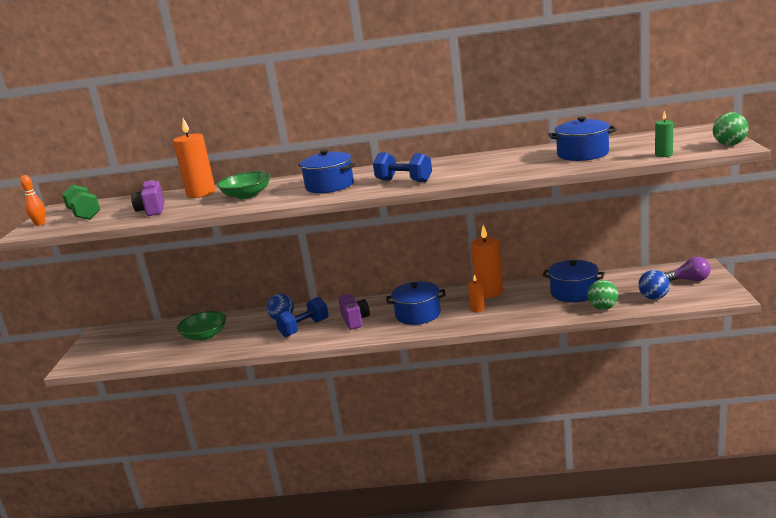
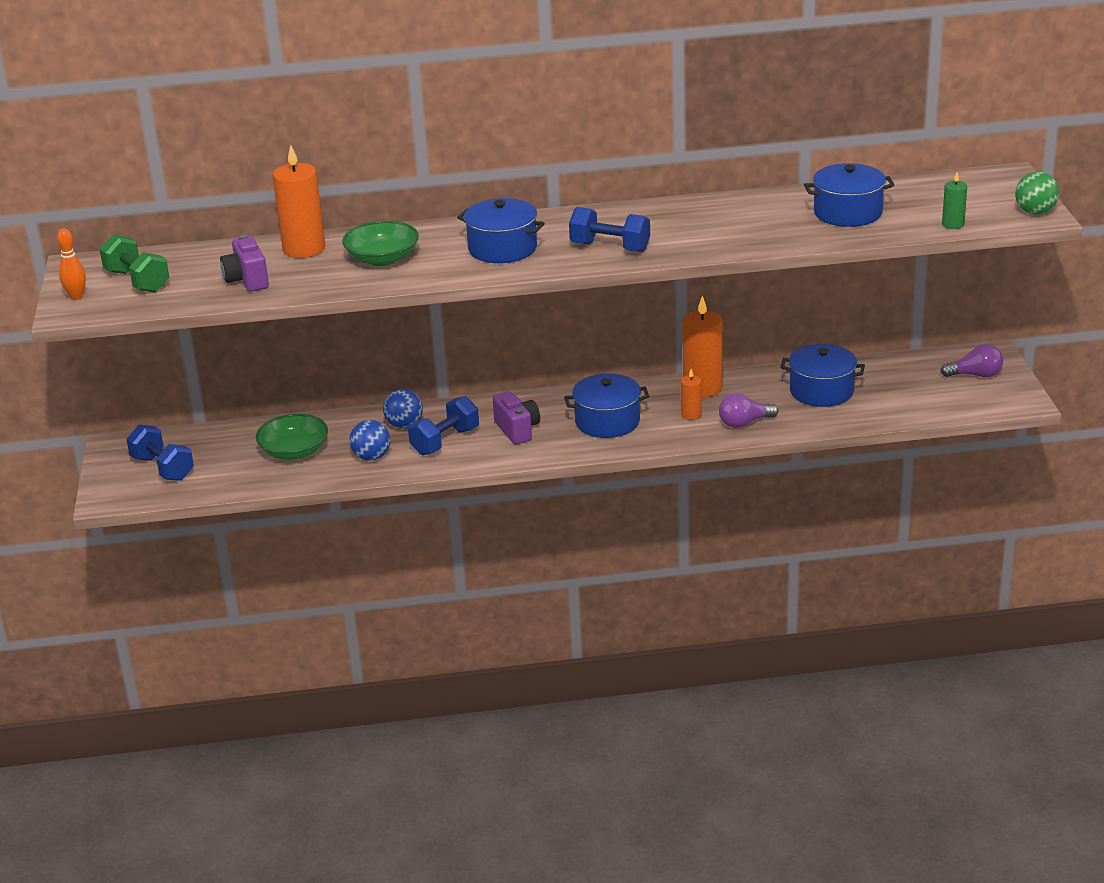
camera: 10 degrees left, 10 degrees up
green ball [587,280,619,310] -> none
blue ball [638,270,670,300] -> blue ball moved to [349,420,390,461]
none -> blue dumbbell [126,424,194,481]
none -> purple light bulb [719,393,778,428]

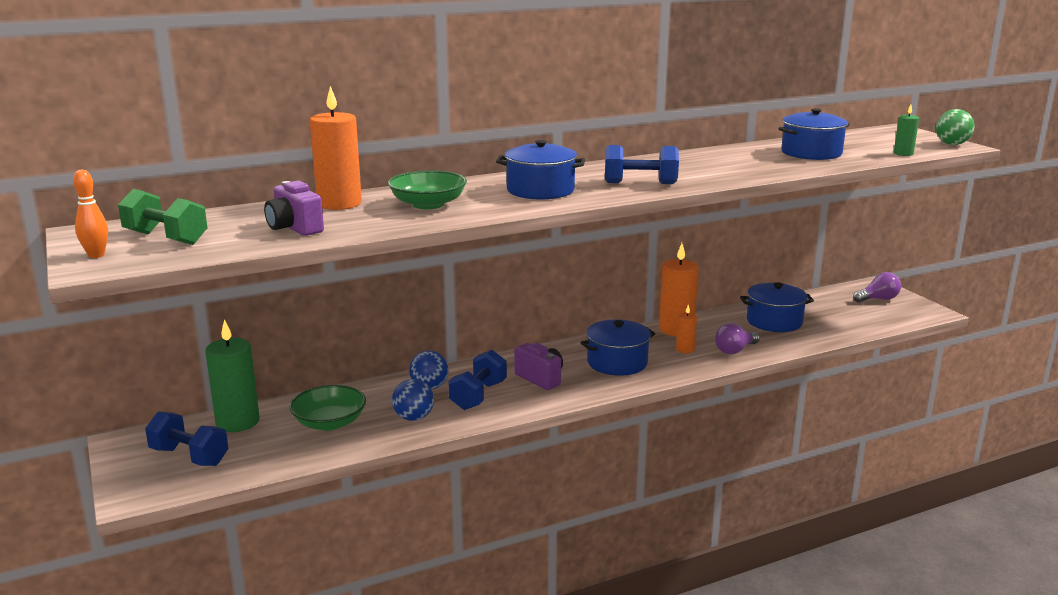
camera: 20 degrees left, 10 degrees down
none -> green candle [205,319,259,432]

